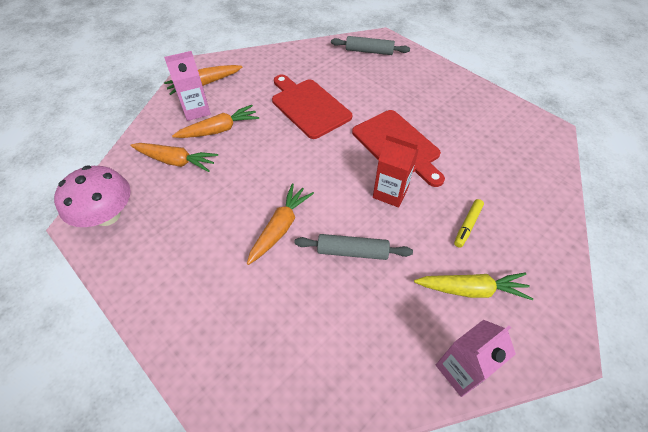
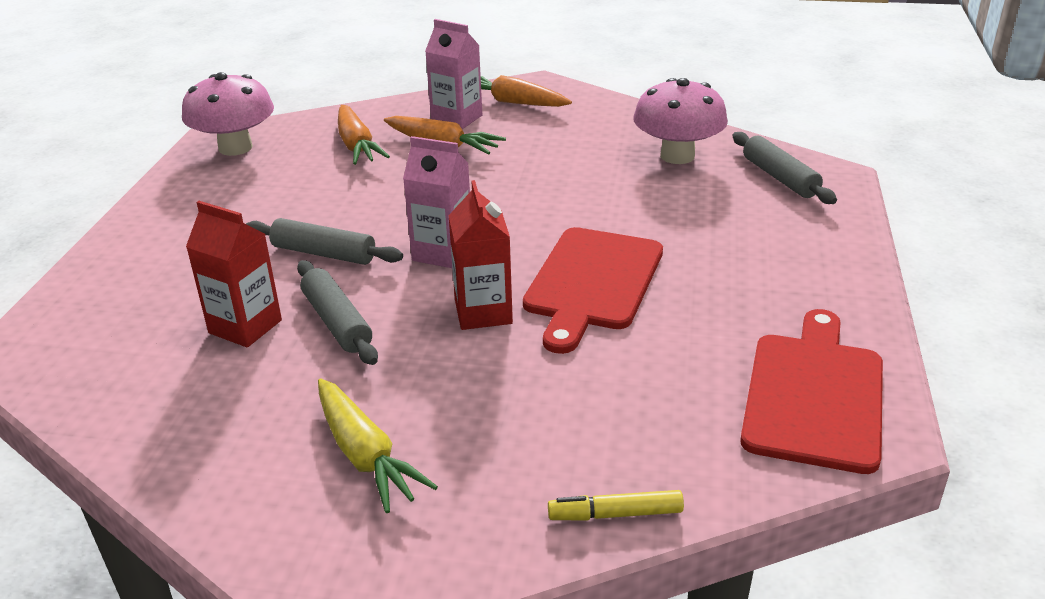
camera: 55 degrees right, 20 degrees down
orange carrot [247,184,314,265] -> grey rolling pin [246,218,403,265]
red cutting board [272,75,352,139] -> red cutting board moved to [740,309,883,474]
pink carton [436,320,516,397] -> pink carton moved to [403,136,470,268]
yellow marker [454,199,484,248] -> yellow marker moved to [548,490,684,521]
none -> red carton [186,201,282,347]
none -> pink mushroom [633,78,728,164]

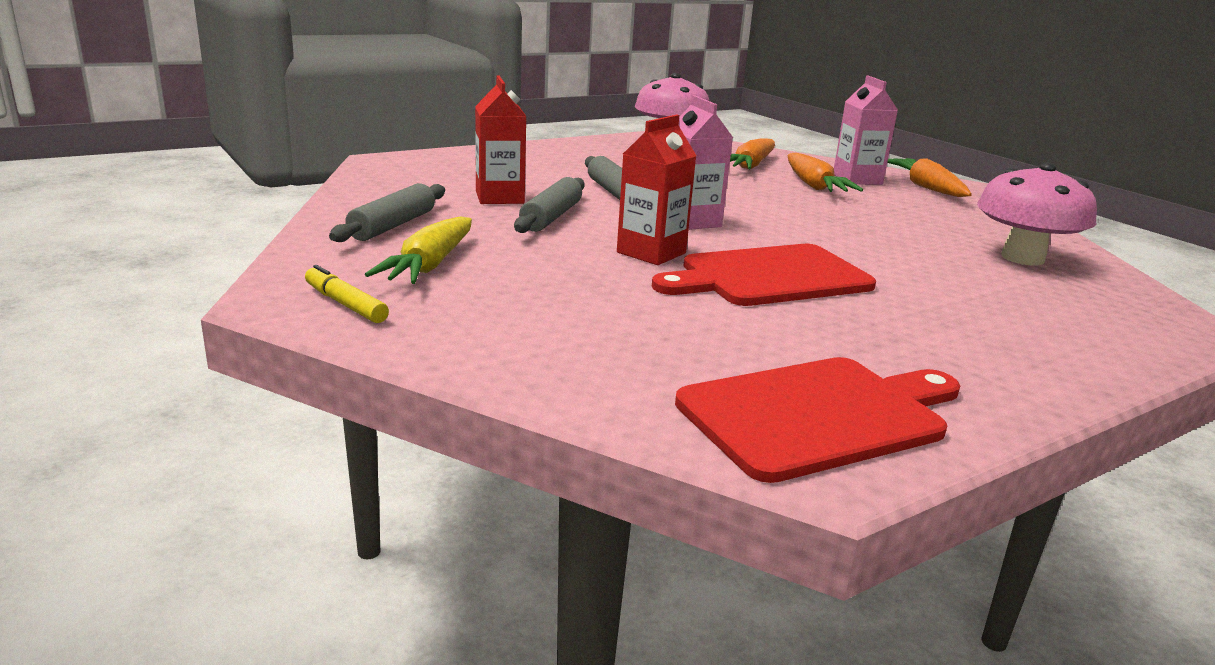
camera: 45 degrees right, 10 degrees down
yellow marker [548,490,684,521] -> yellow marker moved to [305,265,389,323]
grey rolling pin [732,132,837,204] -> grey rolling pin moved to [329,183,445,242]

